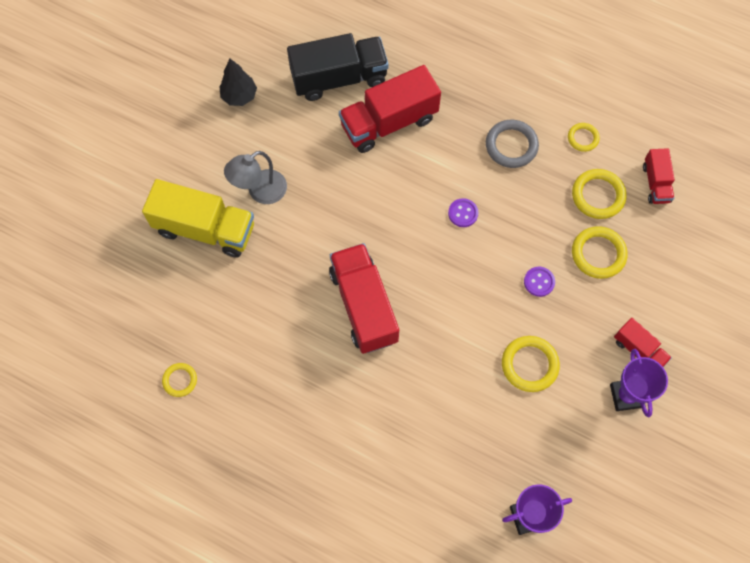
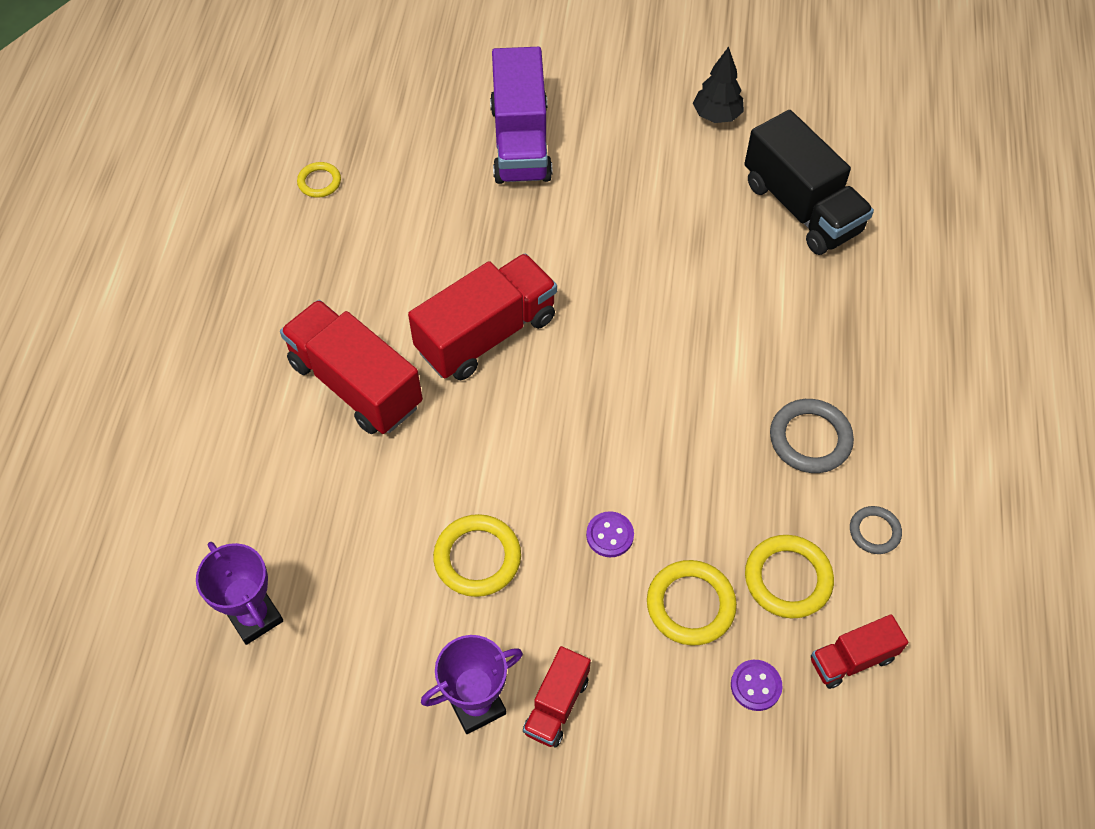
camera: 70 degrees right, 10 degrees down
yellow truck [142,179,254,258] -> purple truck [490,47,553,184]
grey lamp [224,151,287,204] -> none
red truck [339,65,441,153] -> red truck moved to [280,300,423,434]
purple button [448,198,479,227] -> purple button moved to [731,660,783,711]
yellow ring [568,123,600,152] -> grey ring [850,506,902,554]

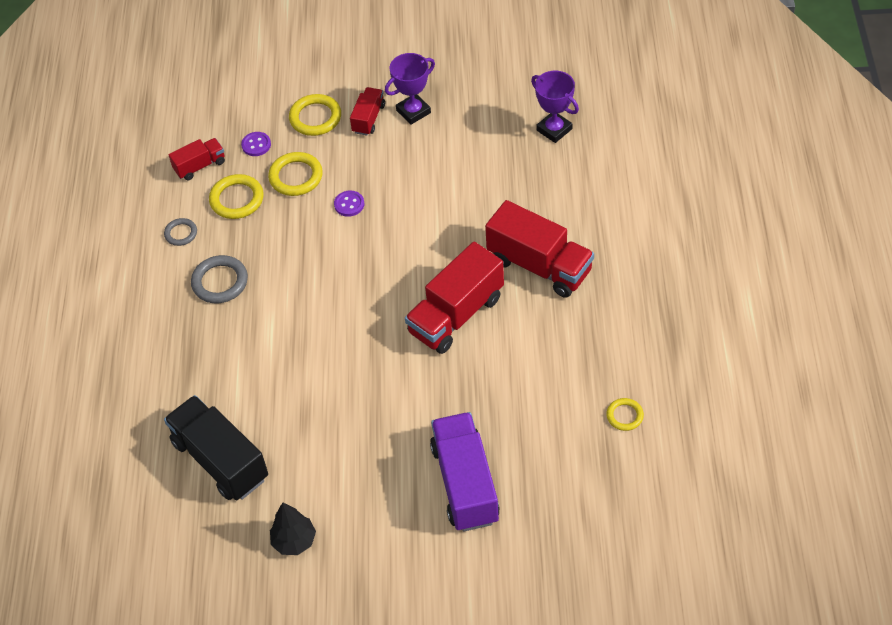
camera: 175 degrees right, 5 degrees down
yellow ring [433,514,521,597] -> yellow ring moved to [289,94,341,136]

